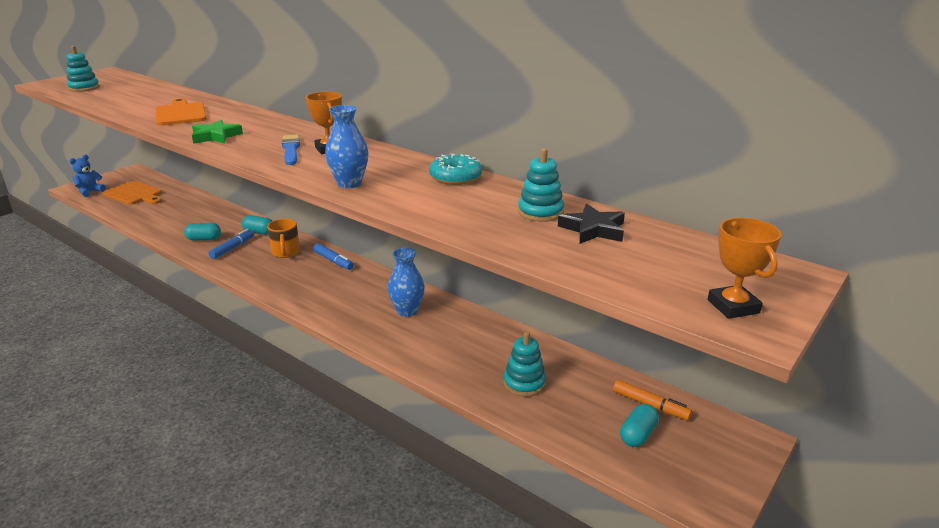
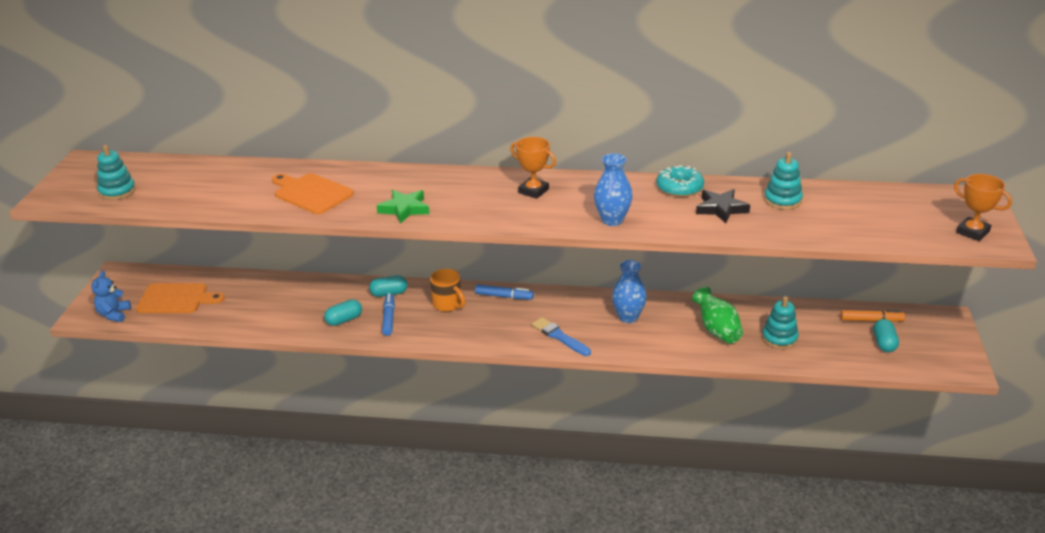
camera: 30 degrees left, 5 degrees up
blue brush [282,135,300,165] -> blue brush moved to [532,317,591,356]
black star [558,204,625,244] -> black star moved to [696,189,750,223]
none -> green vase [692,287,743,344]

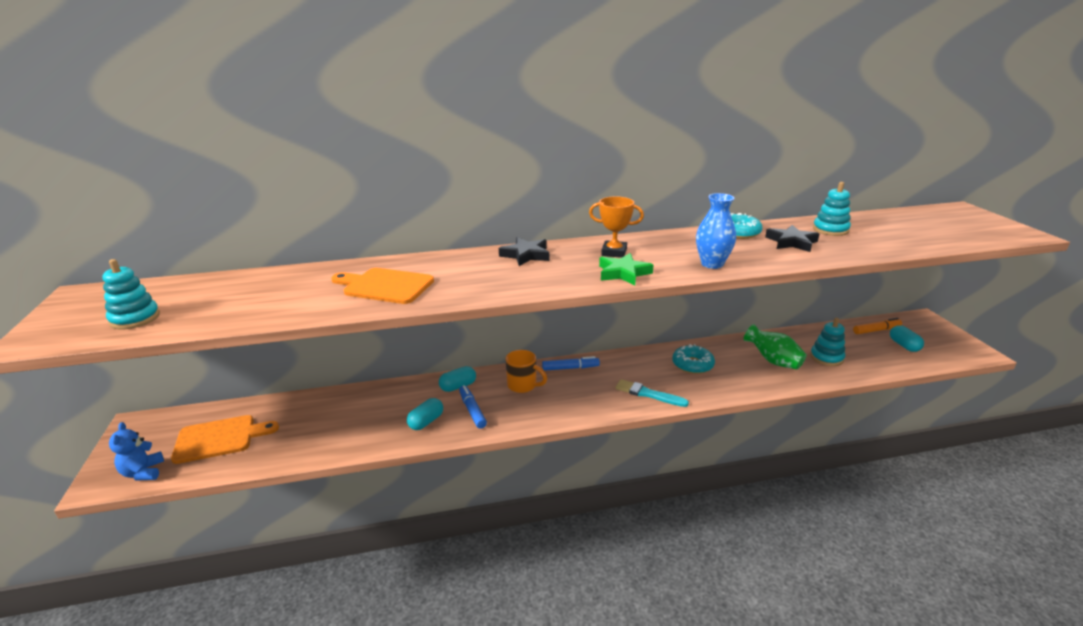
camera: 20 degrees left, 5 degrees down
green star [377,190,429,224] -> green star moved to [599,253,653,285]
blue brush [532,317,591,356] -> turquoise brush [615,379,689,407]
blue vase [612,260,647,323] -> turquoise donut [672,344,715,374]
orange trophy [954,174,1012,241] -> none
none -> black star [499,237,549,266]

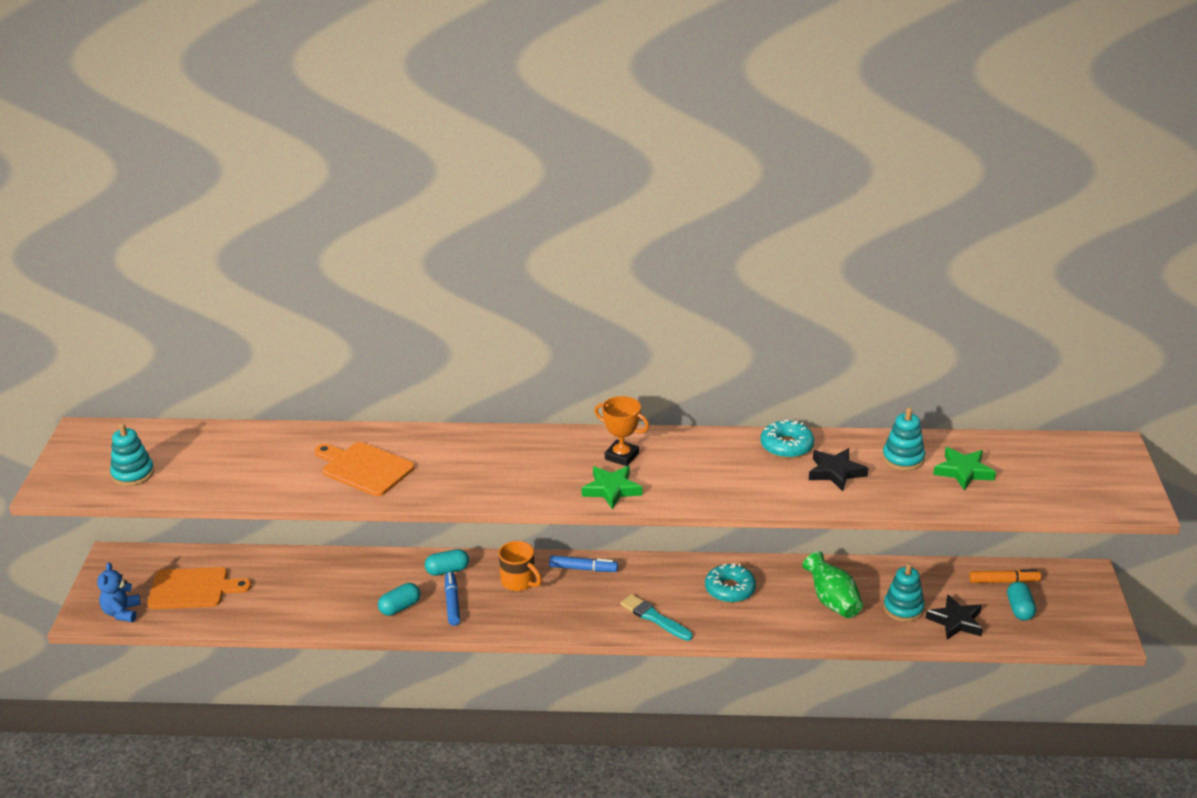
camera: 15 degrees right, 5 degrees up
black star [499,237,549,266] -> black star moved to [926,594,983,640]
blue vase [696,193,736,269] -> none
none -> green star [933,447,996,491]

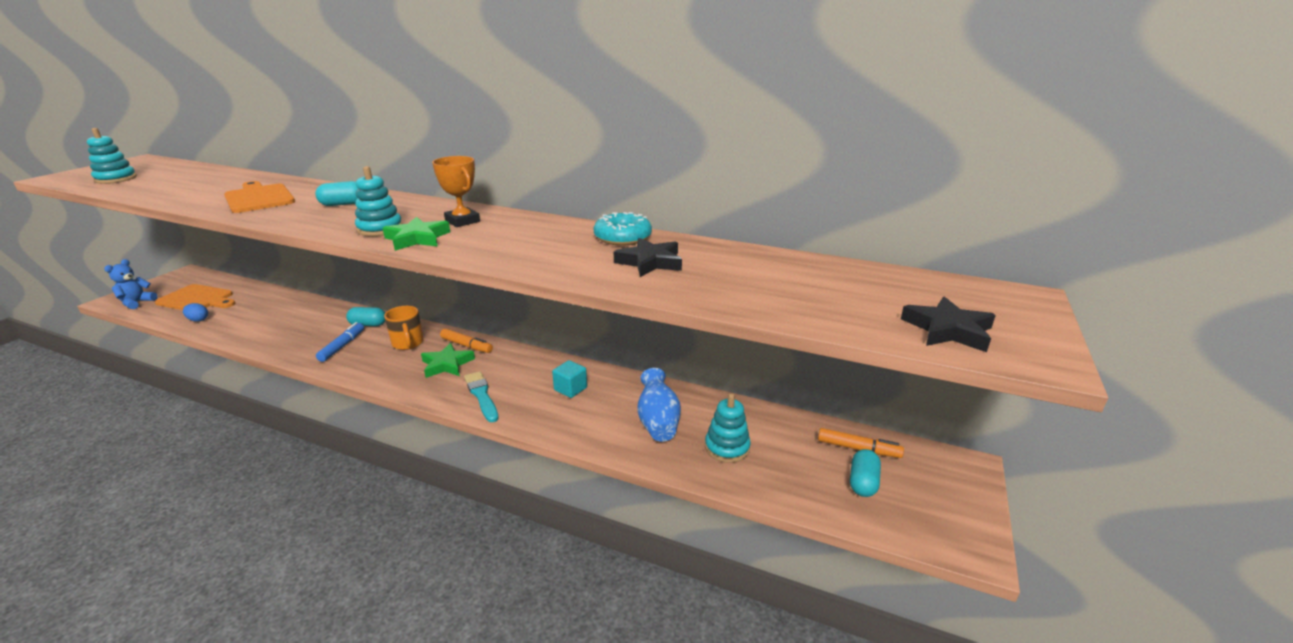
camera: 20 degrees right, 5 degrees down
turquoise capsule [378,583,421,616] -> turquoise capsule moved to [315,181,358,206]
blue marker [549,555,618,572] -> orange marker [440,329,493,353]
turquoise donut [705,563,756,603] -> turquoise cube [552,360,587,398]
green vase [802,551,863,618] -> blue vase [637,368,681,442]
turquoise stacking toy [882,408,925,471] -> turquoise stacking toy moved to [355,166,402,236]
black star [926,594,983,640] -> black star moved to [901,296,996,352]
green star [933,447,996,491] -> green star moved to [421,343,475,378]
none -> blue egg [183,303,208,322]

